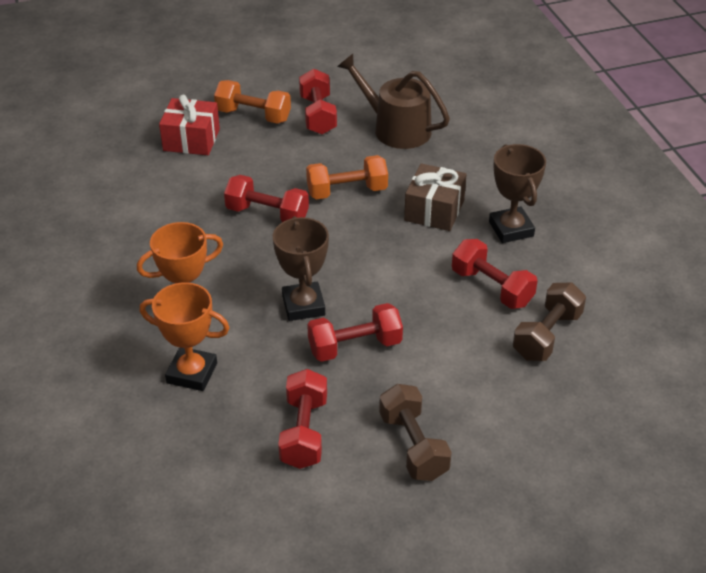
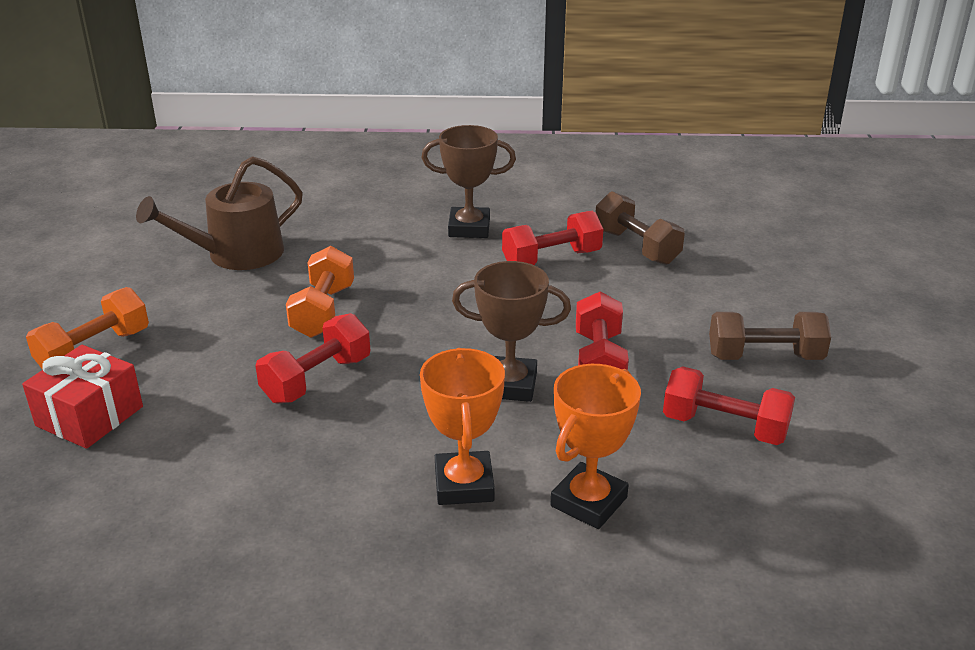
camera: 70 degrees left, 10 degrees down
red dumbbell [299,69,337,134] -> none
brown gift [404,163,467,231] -> none

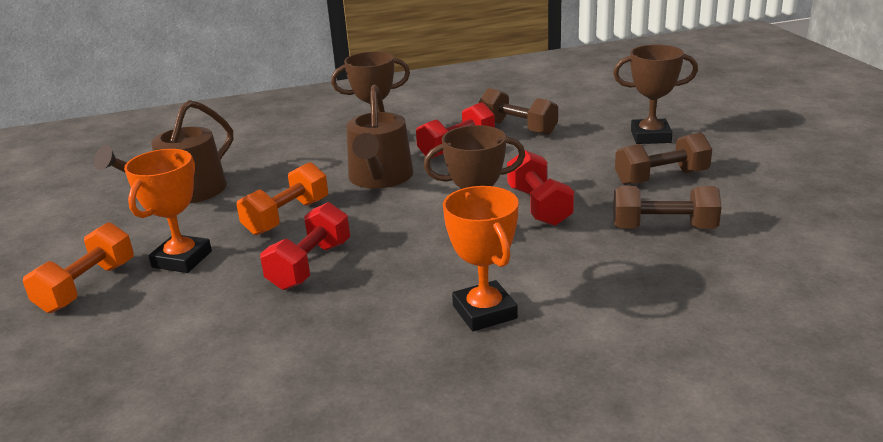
camera: 15 degrees left, 5 degrees down
red gift [22,345,143,449] -> none
orange dumbbell [286,246,354,338] -> orange dumbbell turned 45 degrees clockwise [236,162,328,235]
orange trophy [550,364,641,529] -> orange trophy moved to [124,149,212,273]
red dumbbell [663,366,795,445] -> brown dumbbell [613,186,721,229]
none -> brown watering can [346,85,414,189]
none -> brown trophy [613,45,698,144]

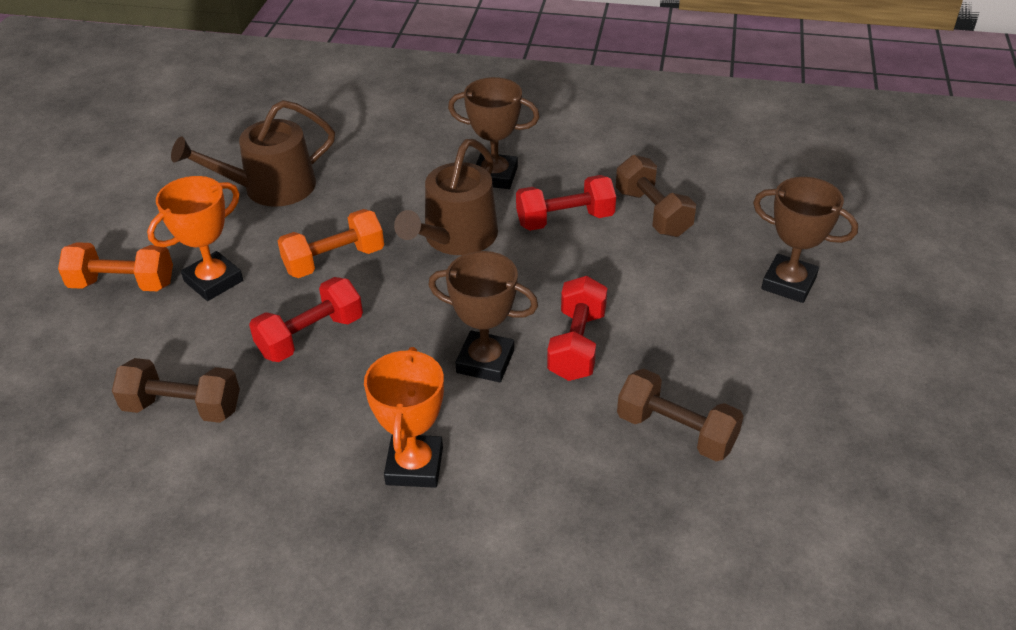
camera: 25 degrees right, 15 degrees up
orange dumbbell [23,222,134,313] -> orange dumbbell turned 45 degrees clockwise [58,242,173,291]
brown dumbbell [615,133,712,186] -> brown dumbbell moved to [112,358,240,423]

